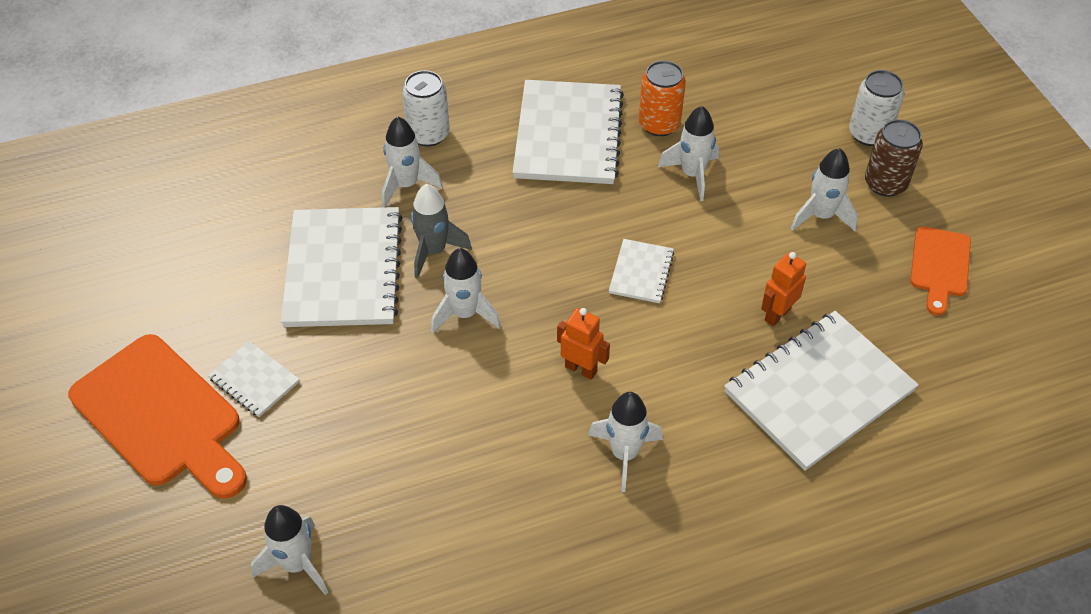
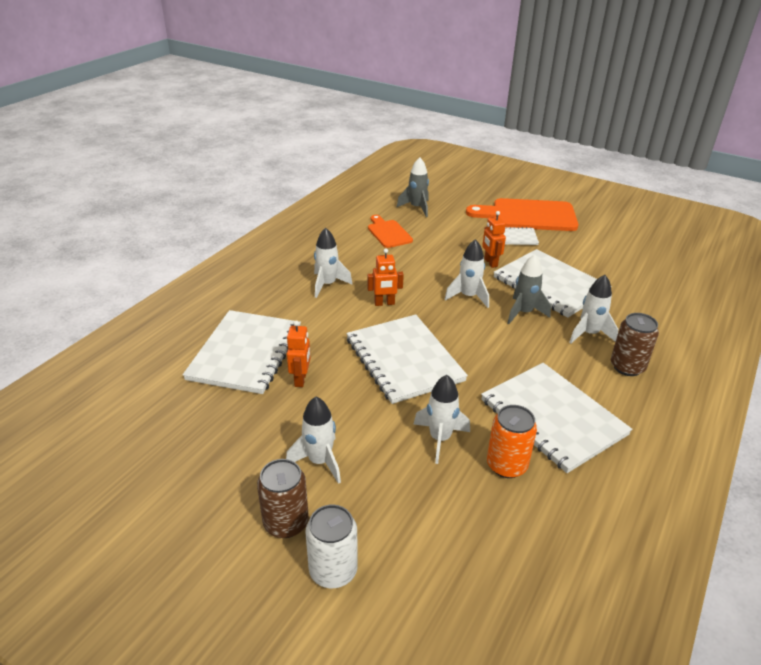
camera: 140 degrees right, 15 degrees down
white rocket [251,505,328,595] -> grey rocket [396,157,429,217]
white can [402,70,450,146] -> brown can [611,313,659,376]
white notebook [609,239,674,303] -> white notebook [346,314,468,404], size x2.08
orange cutting board [910,226,971,316] -> orange cutting board moved to [368,215,413,248]
none -> orange robot [482,211,506,268]

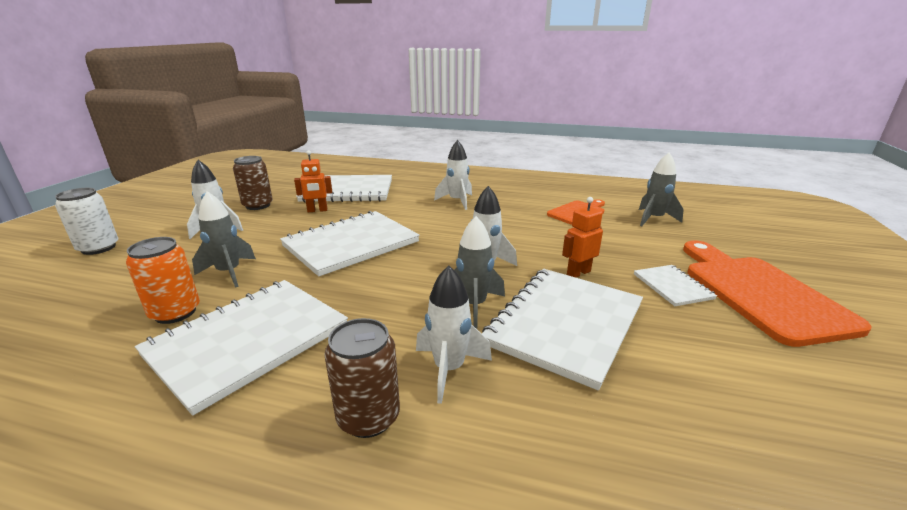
camera: 75 degrees right, 10 degrees down
brown can [257,459,309,538] -> brown can moved to [233,156,273,210]
orange robot [367,249,404,306] -> none
white rocket [414,375,470,464] -> grey rocket [192,191,256,288]

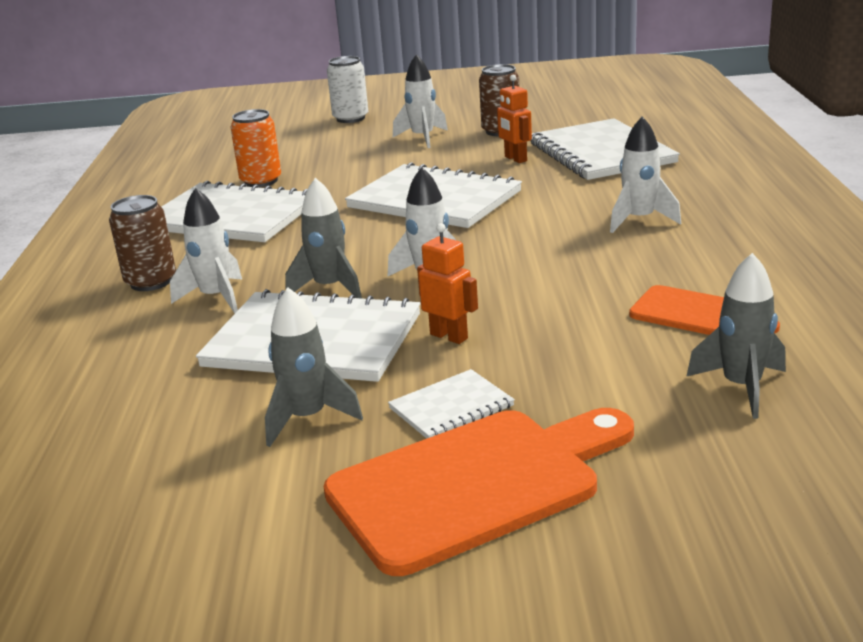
camera: 75 degrees right, 0 degrees up
grey rocket [192,191,256,288] -> grey rocket moved to [265,287,363,447]

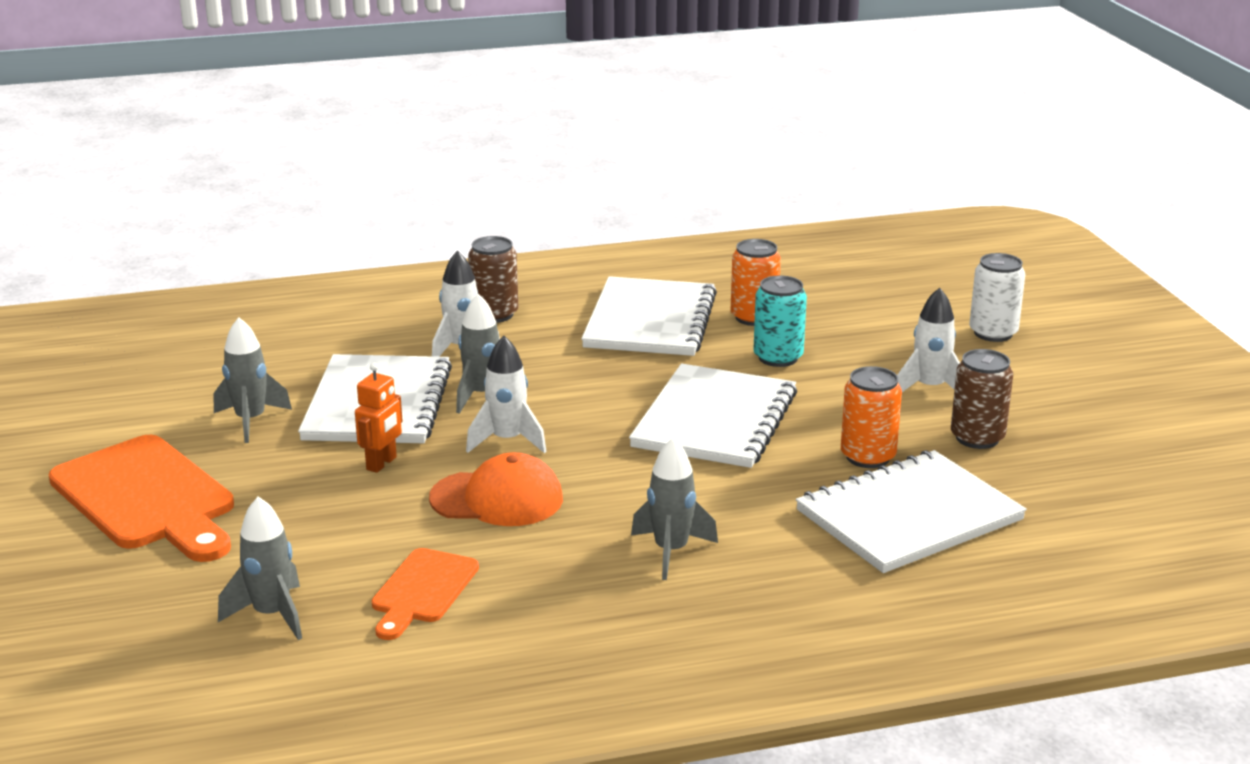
camera: 75 degrees right, 0 degrees up
white notebook [388,369,515,439] -> none
orange robot [497,75,532,163] -> orange can [841,366,902,468]
white rocket [610,117,681,233] -> grey rocket [631,438,718,580]
none -> orange cap [429,452,563,526]
none -> turquoise can [753,275,807,367]

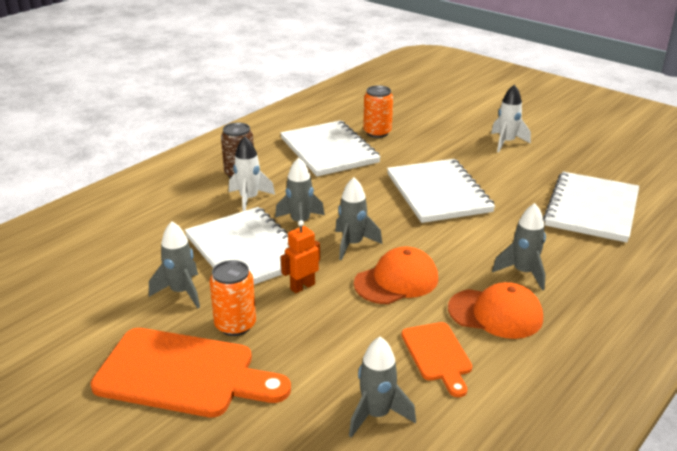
camera: 35 degrees left, 5 degrees up
orange robot [355,363,402,473] -> orange robot turned 120 degrees counterclockwise [281,220,320,293]
white rocket [466,336,547,453] -> grey rocket [335,177,382,261]
turquoise can [753,275,807,367] -> none
orange can [841,366,902,468] -> orange can moved to [209,260,256,336]
brown can [951,349,1013,449] -> none
white can [969,253,1025,342] -> none
none -> orange cap [448,282,543,339]

